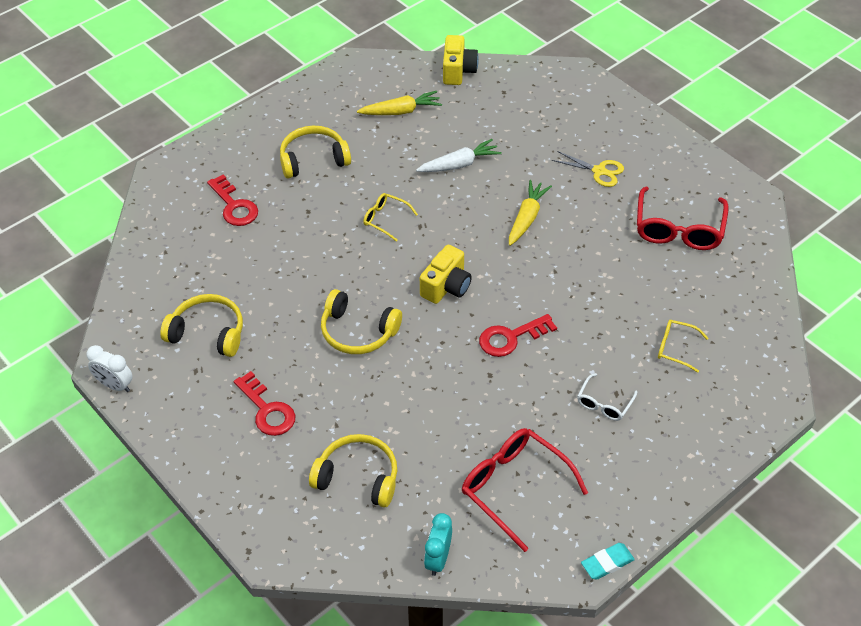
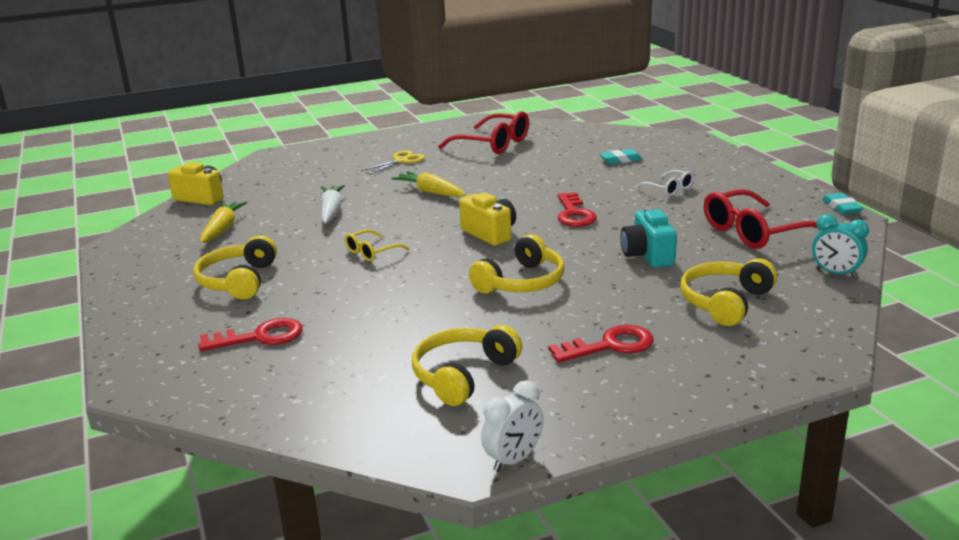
camera: 70 degrees left, 25 degrees down
yellow glasses [658,320,708,373] -> turquoise eraser [599,149,643,164]
none -> turquoise camera [621,207,677,268]

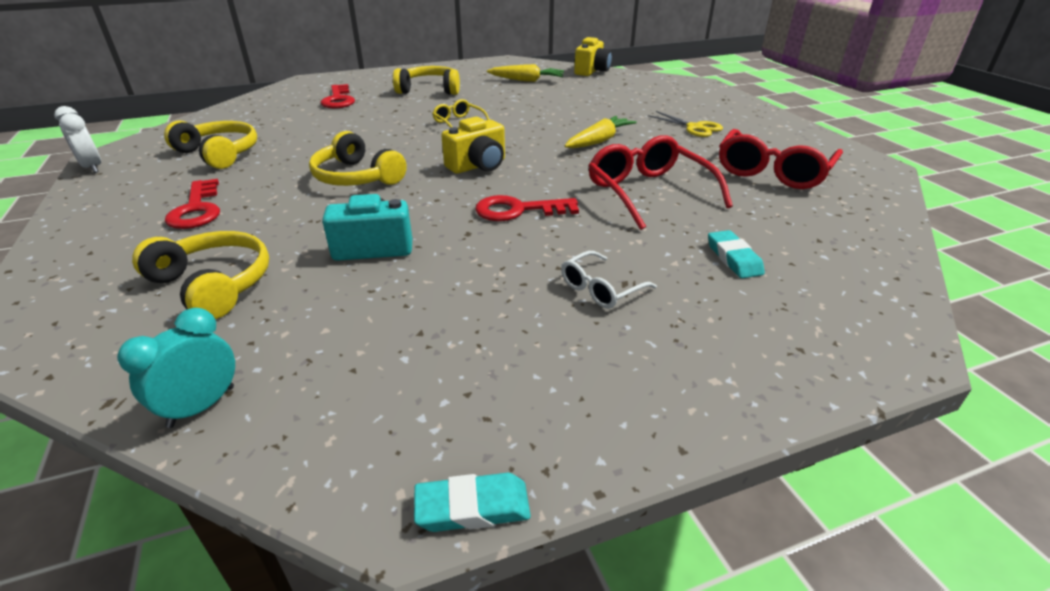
camera: 90 degrees right, 10 degrees up
white carrot [321,185,345,224] -> none
red glasses [704,189,821,249] -> red glasses moved to [588,135,733,230]

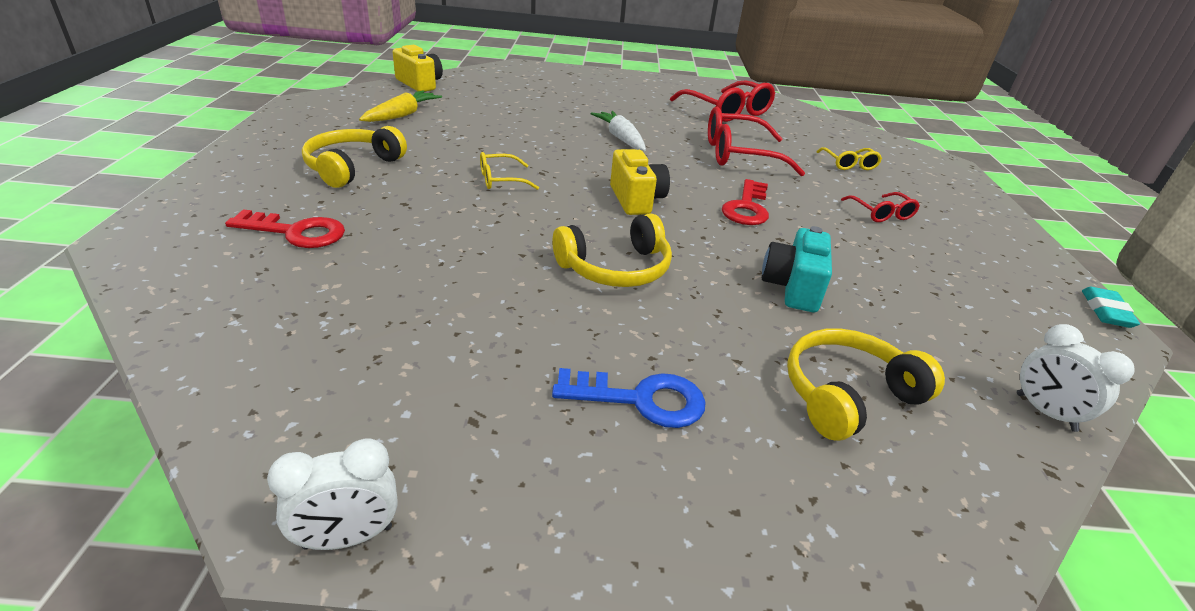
camera: 70 degrees left, 0 degrees up
turquoise clock [117,308,235,428] -> white clock [1017,324,1134,432]
yellow headphones [164,120,257,169] -> none
red key [165,179,220,229] -> blue key [552,368,706,428]
white glasses [561,251,657,309] -> red glasses [841,192,920,222]
yellow carrot [565,116,637,148] -> white carrot [591,111,646,151]
yellow scissors [648,111,723,137] -> none
turquoise eraser [708,230,765,278] -> yellow glasses [817,147,882,170]

